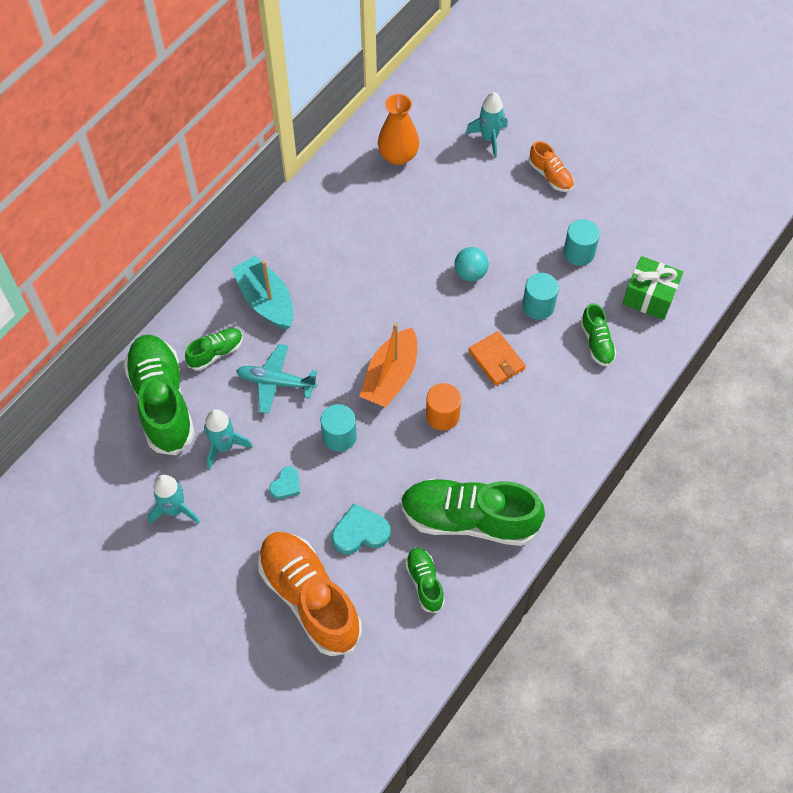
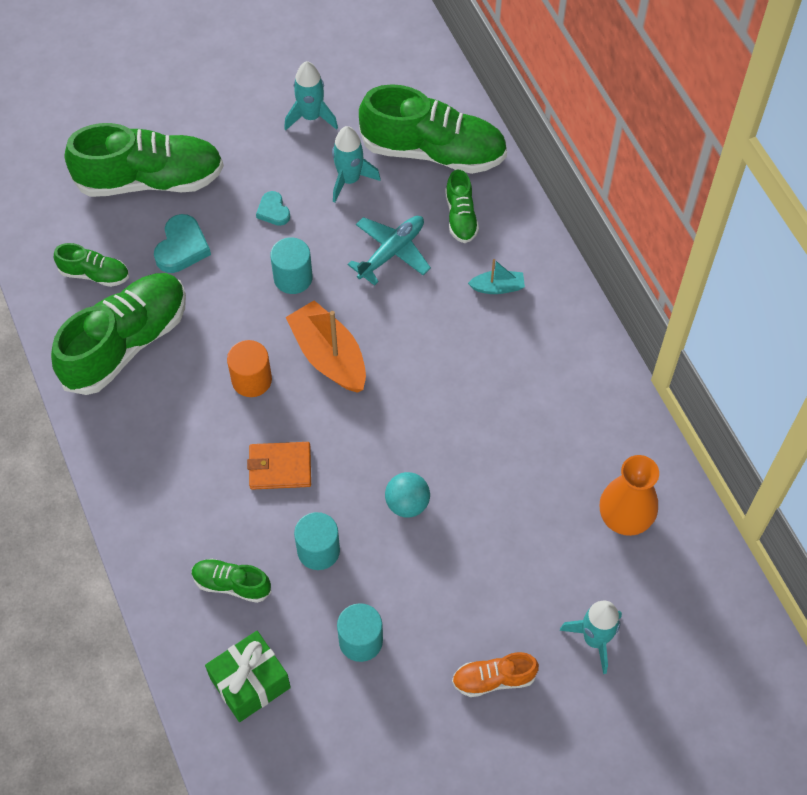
camera: 120 degrees right, 0 degrees up
turquoise boat [231,256,294,329] -> turquoise boat [468,259,525,294], size x0.51
orange shoe [258,532,362,656] -> green shoe [65,123,224,197]

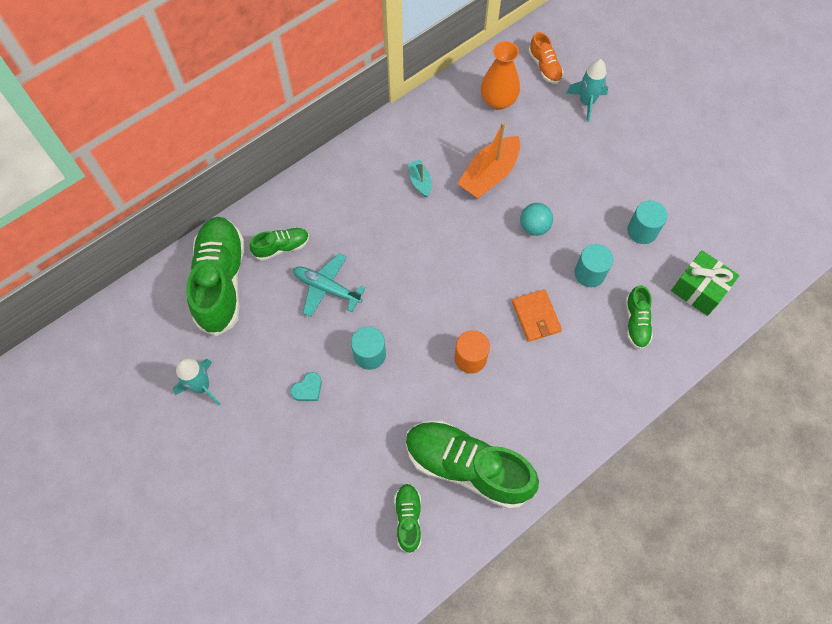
camera: 105 degrees left, 5 degrees up
green shoe [65,123,224,197] -> none
turquoise heart [154,214,211,273] -> none
orange boat [286,300,366,393] -> orange boat moved to [457,122,520,199]
turquoise rocket [332,126,381,203] -> none
orange shoe [452,652,539,697] -> orange shoe moved to [528,32,563,84]
turquoise boat [468,259,525,294] -> turquoise boat moved to [408,160,432,197]

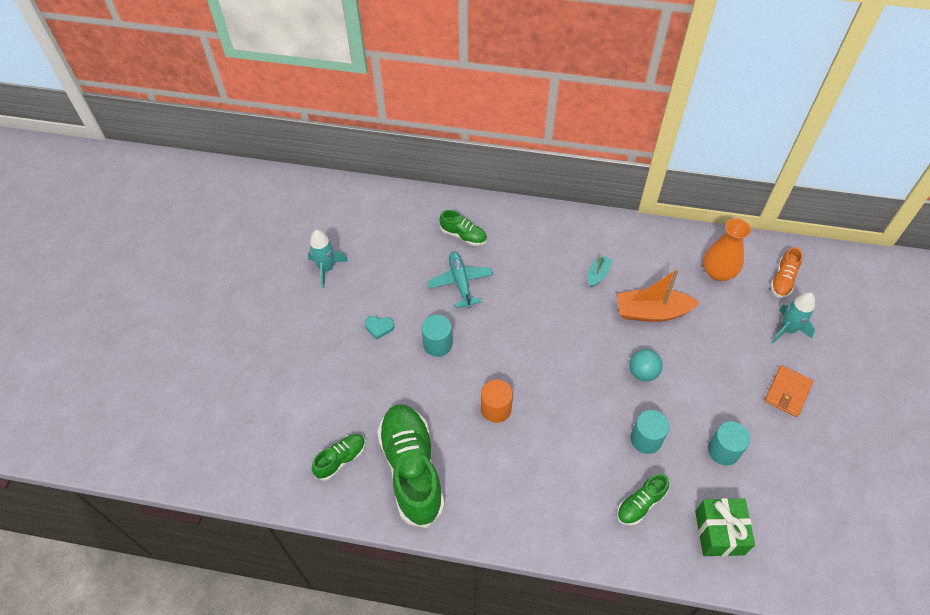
camera: 50 degrees right, 10 degrees down
green shoe [186,217,245,336] -> none
orange wallet [512,289,562,342] -> orange wallet moved to [764,365,813,417]

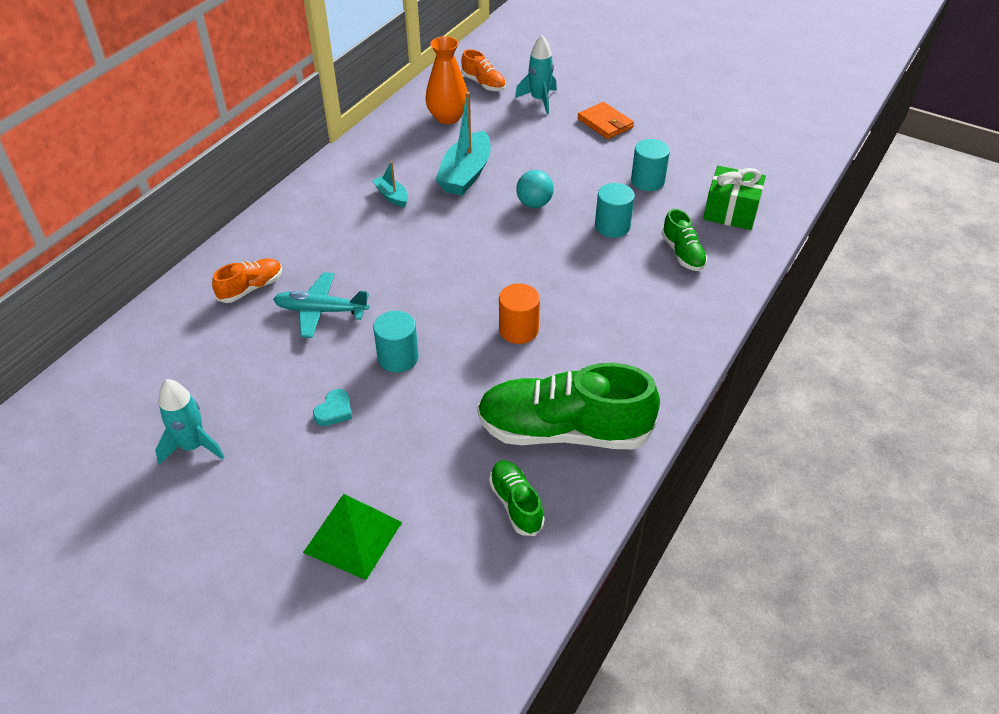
camera: 70 degrees left, 10 degrees down
green shoe [439,210,487,246] -> orange shoe [212,258,282,303]
orange boat [617,268,700,322] -> turquoise boat [436,92,491,196]
none -> green pyramid [303,494,402,580]

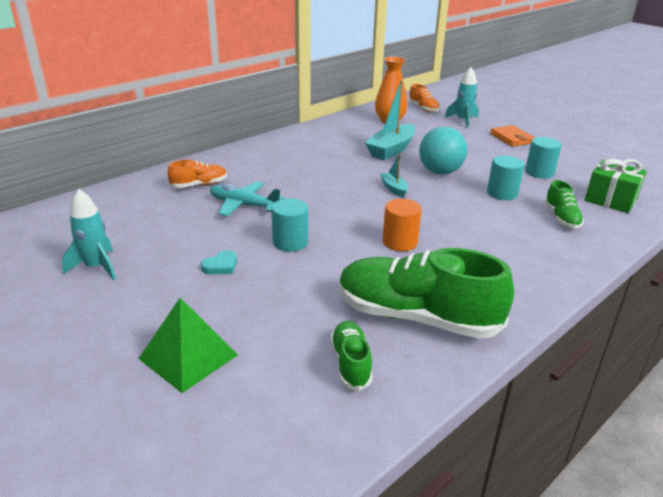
camera: 15 degrees right, 15 degrees down
turquoise boat [372,161,408,207] -> turquoise boat moved to [380,154,408,197]
turquoise ball [516,170,554,208] -> turquoise ball [419,127,467,175], size x1.53

